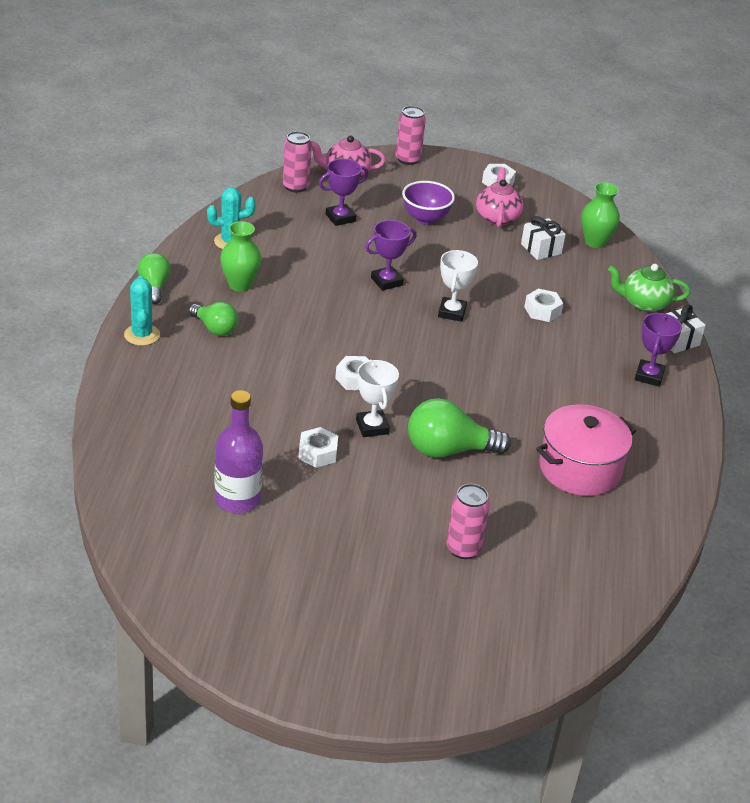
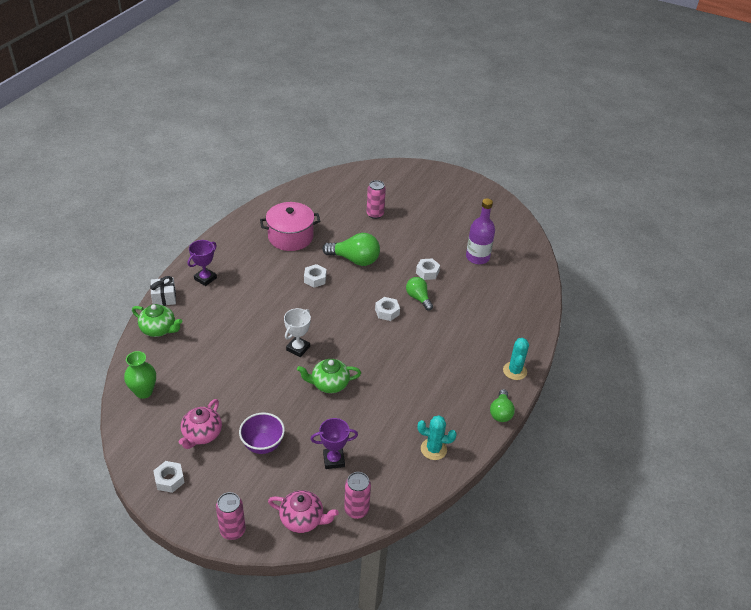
camera: 160 degrees left, 5 degrees up
green light bulb [189,302,238,336] -> green light bulb moved to [406,277,433,310]
green vase [220,221,262,292] -> none
white trophy [356,360,399,437] -> none
purple trophy [365,220,417,291] -> green teapot [297,359,361,393]
white gift [521,216,566,260] -> none
white nut [524,289,563,322] -> white nut moved to [304,264,326,287]

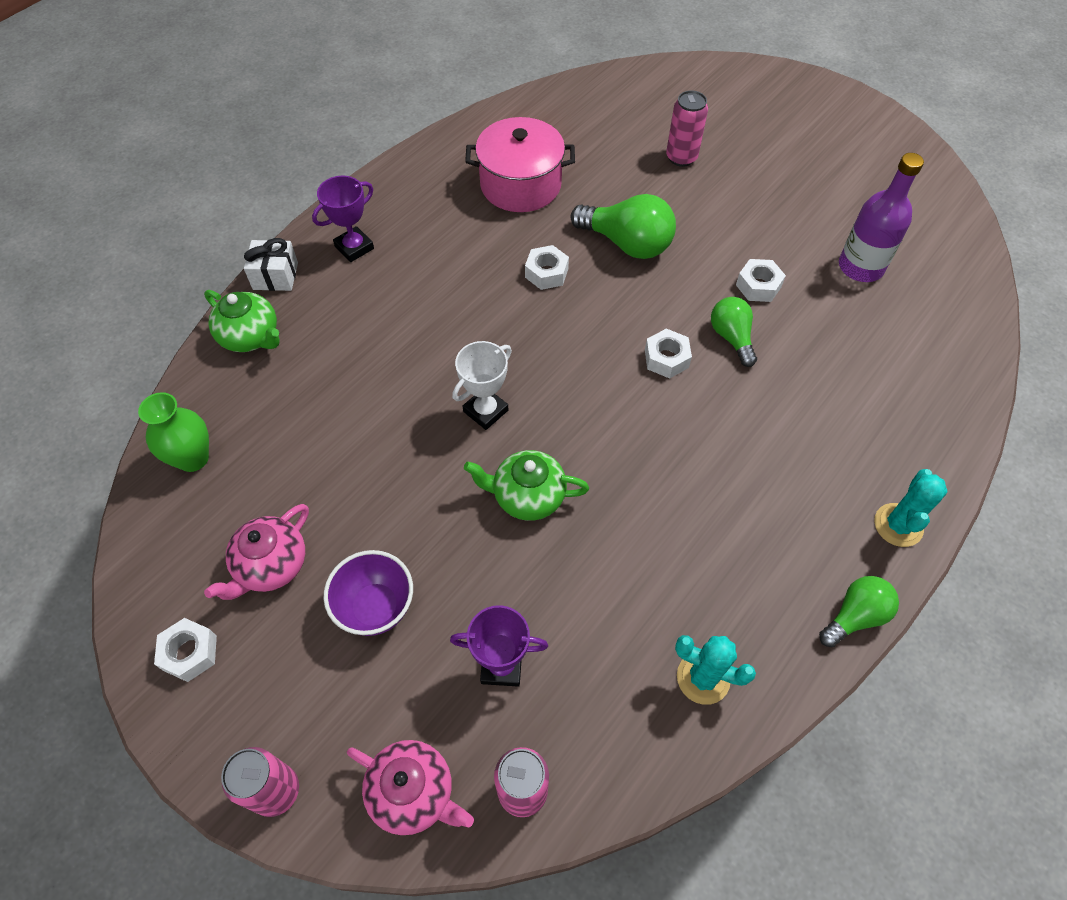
camera: 15 degrees right, 15 degrees up
green light bulb [490,389,515,422] -> green light bulb turned 150 degrees counterclockwise [819,576,899,647]

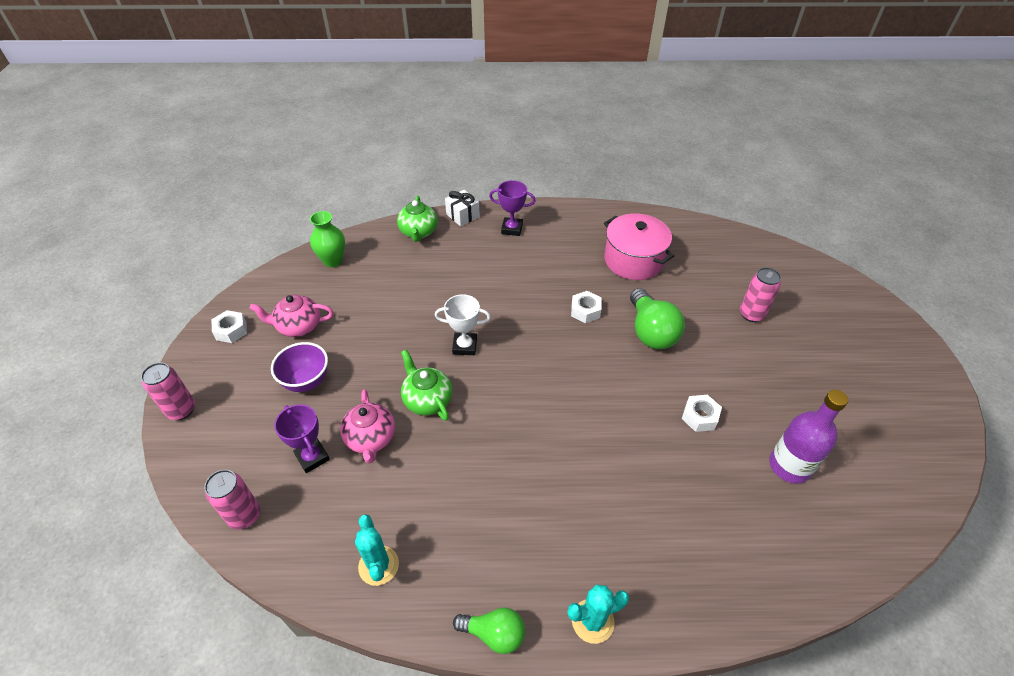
camera: 50 degrees right, 10 degrees down
pink teapot [347,740,474,835] -> pink teapot moved to [340,389,395,463]
white nut [645,329,692,378] -> none
green light bulb [711,297,757,367] -> none

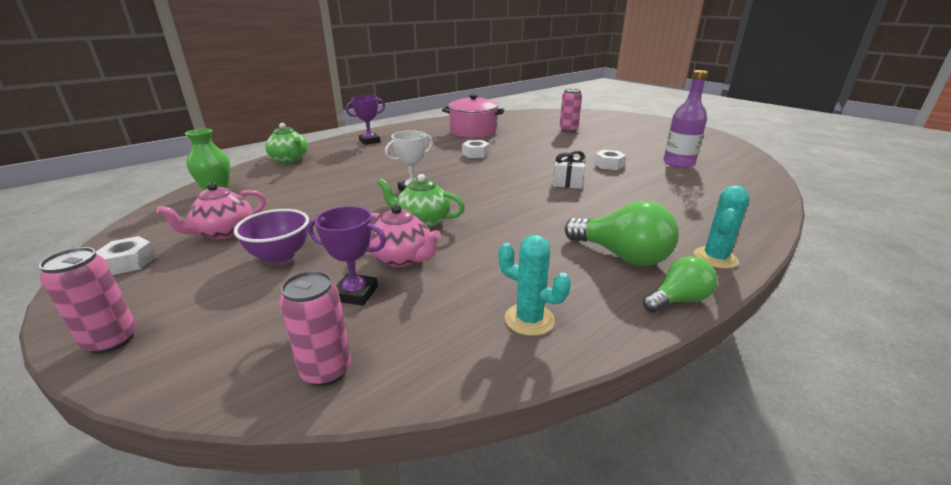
camera: 40 degrees left, 20 degrees down
white gift [445,190,480,227] -> white gift moved to [553,151,585,189]
green light bulb [630,288,685,349] -> green light bulb moved to [565,201,679,266]

